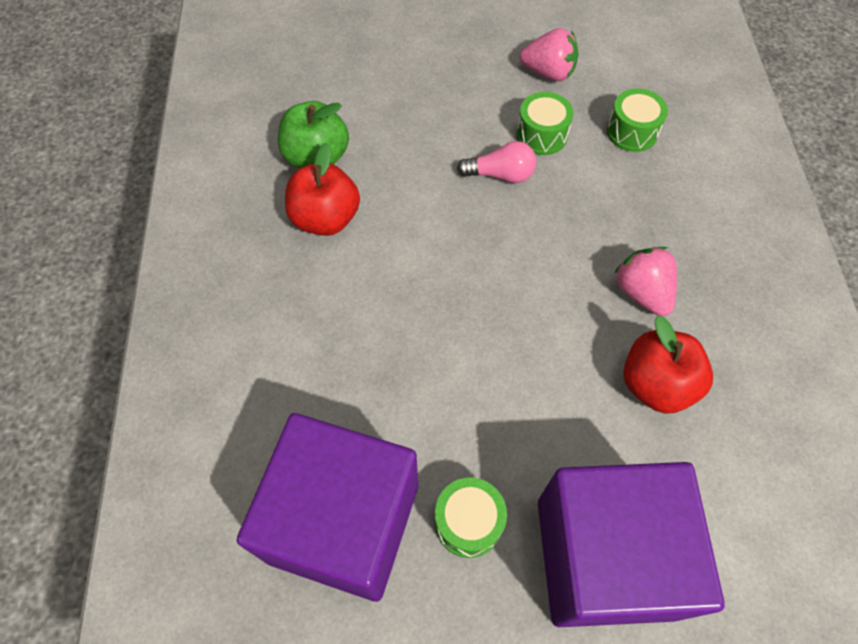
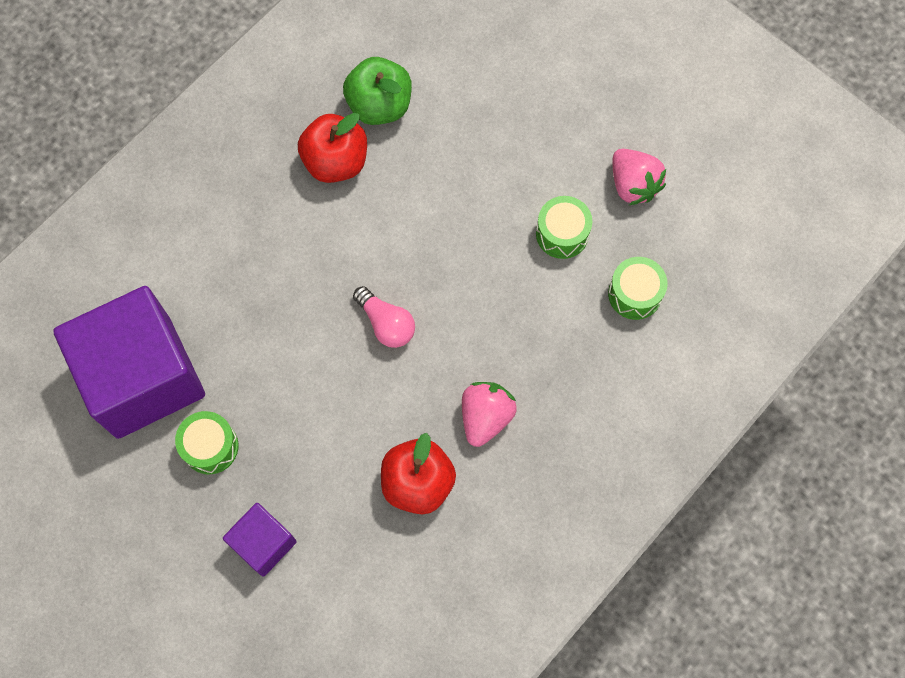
camera: 45 degrees right, 10 degrees up
pink light bulb [457,141,536,183] -> pink light bulb moved to [353,286,415,348]
purple cube [538,462,725,627] -> purple cube [223,503,297,577], size x0.48

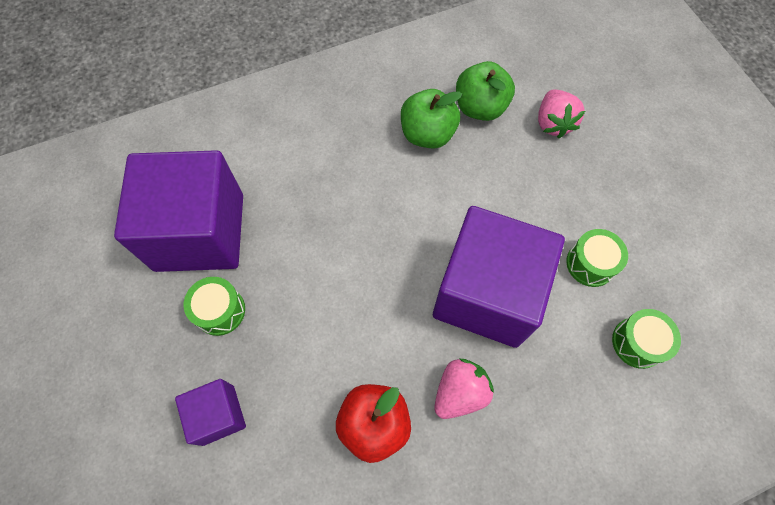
camera: 25 degrees right, 5 degrees down
red apple [298,113,367,183] -> green apple [401,89,462,148]
pink light bulb [353,286,415,348] -> none
pink strawberry [612,149,666,205] -> pink strawberry moved to [538,90,585,138]
none -> purple cube [433,206,565,348]

